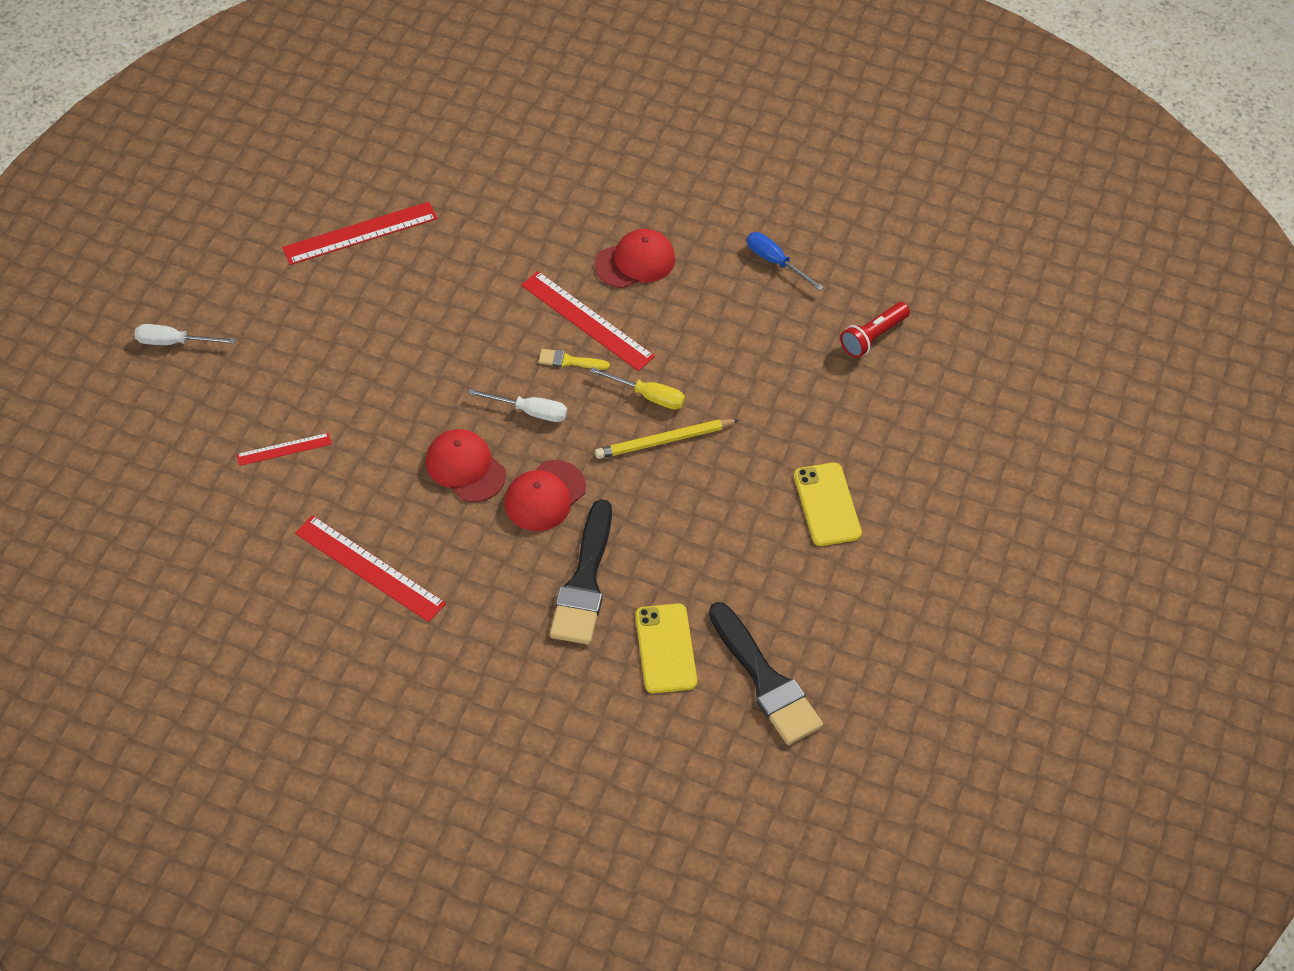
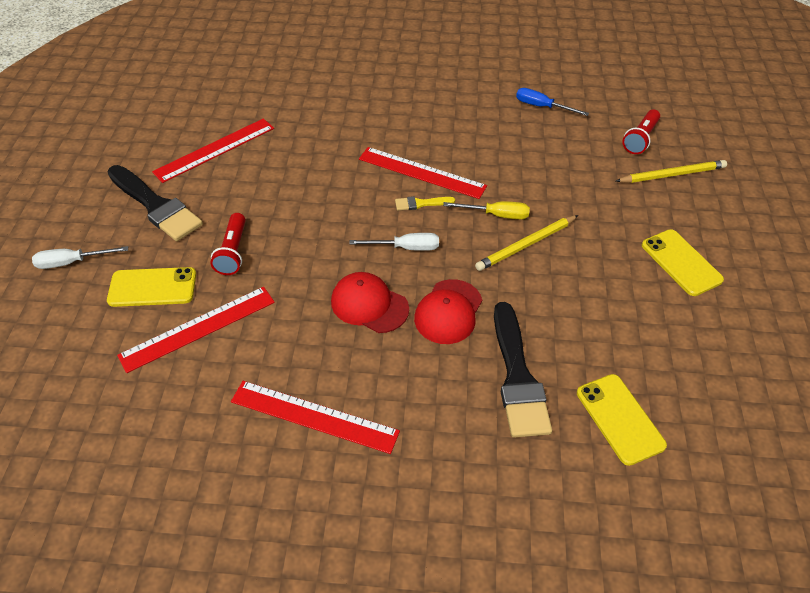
camera: 15 degrees left, 5 degrees down
red ruler [236,433,332,466] -> red ruler [117,287,275,373], size x1.79
red cap [595,229,675,288] -> none
black brush [709,602,823,745] -> black brush moved to [108,165,203,241]
none -> yellow phone [107,267,196,307]
none -> red flashlight [210,213,246,275]
none -> yellow pencil [616,160,727,183]

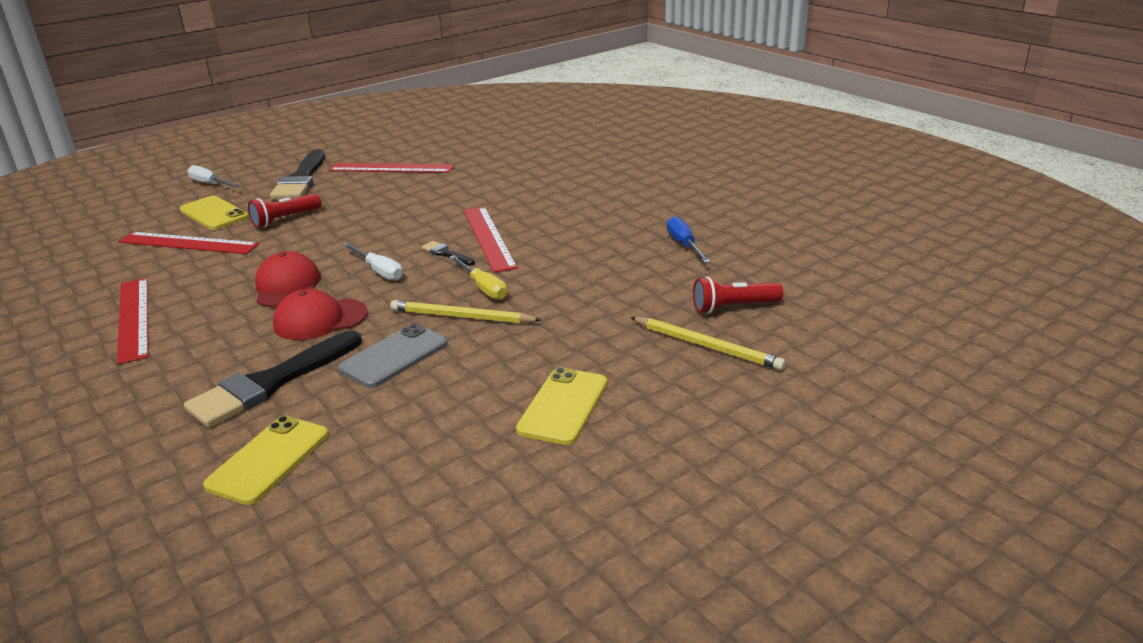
camera: 50 degrees right, 20 degrees down
yellow brush [395,196,455,210] -> black brush [422,241,475,265]
none -> grey phone [339,323,448,388]

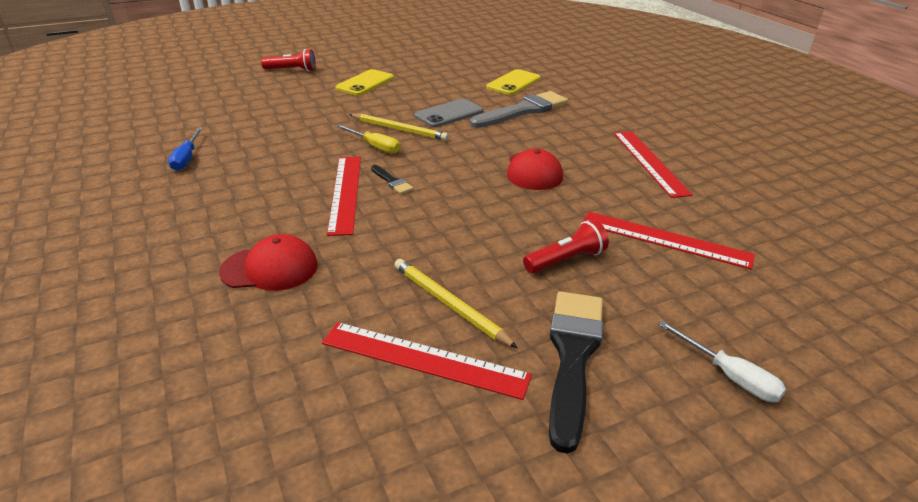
camera: 170 degrees left, 5 degrees up
yellow phone [180,196,249,230] -> none
black brush [184,330,362,427] -> grey brush [470,91,568,128]
red cap [273,289,368,340] -> red cap moved to [219,234,318,291]
white screwdriver [343,243,403,280] -> none
yellow screwdriver [449,255,507,300] -> yellow screwdriver turned 150 degrees clockwise [336,125,400,154]
yellow pencil [630,317,786,370] -> yellow pencil moved to [394,259,518,348]
red flashlight [693,277,783,314] -> red flashlight moved to [261,49,316,71]

